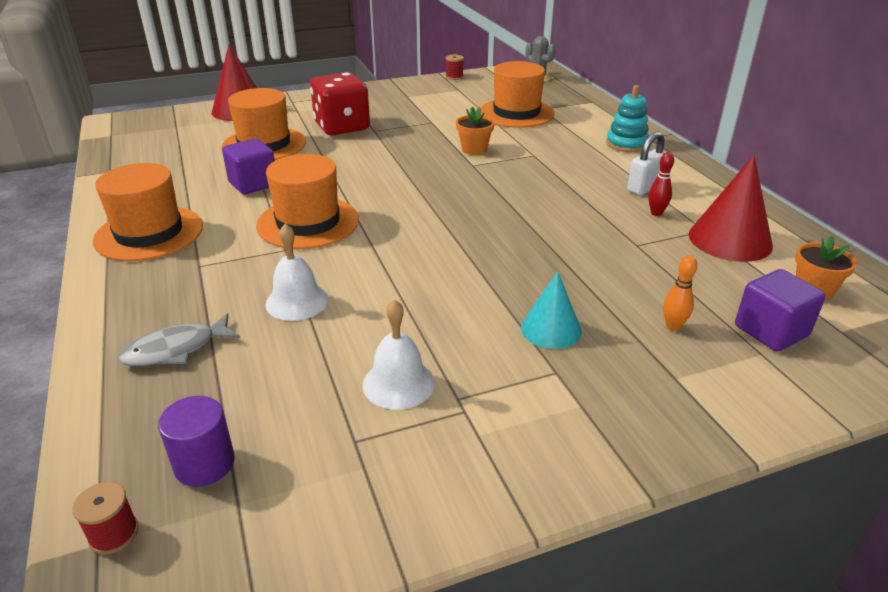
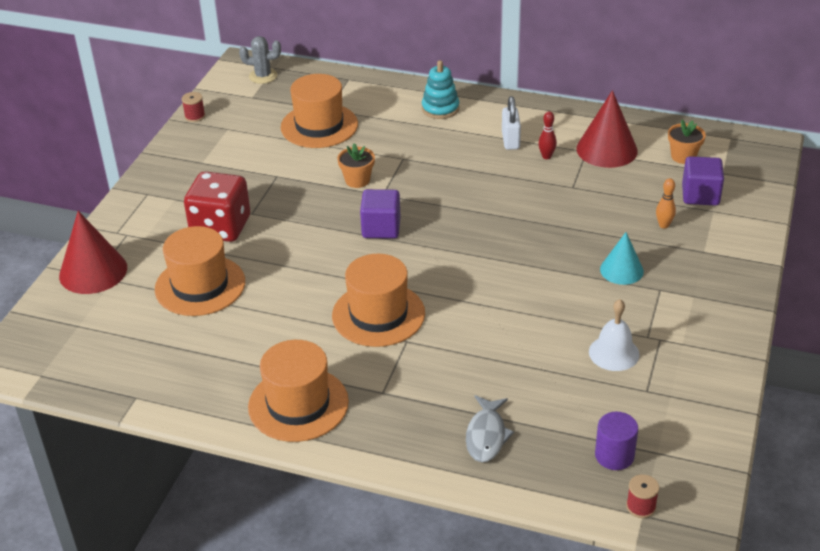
camera: 50 degrees left, 5 degrees up
purple cube [222,138,275,194] -> purple cube moved to [360,189,401,239]
white bell [265,224,329,321] -> none

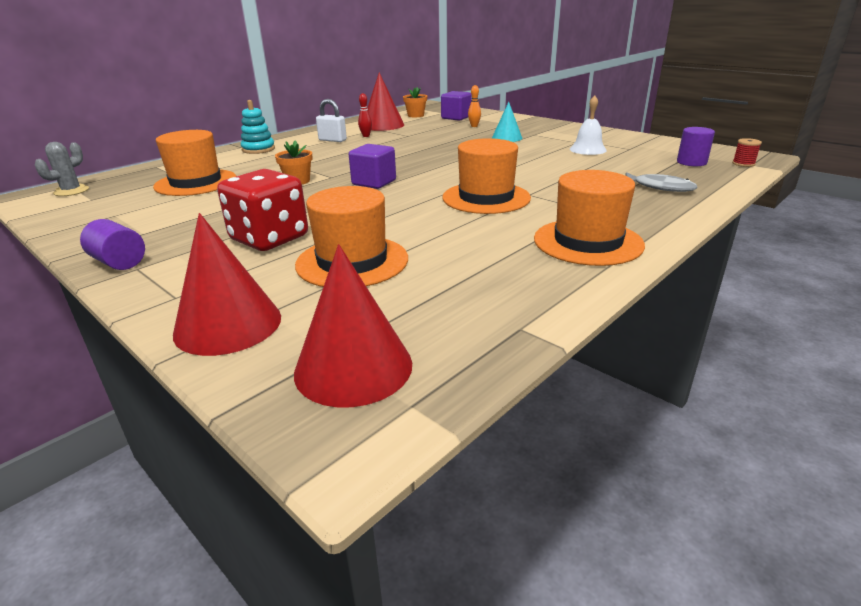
camera: 65 degrees left, 10 degrees down
red spool [182,92,205,122] -> none
none -> purple cylinder [80,219,145,270]
none -> red cone [294,244,412,408]

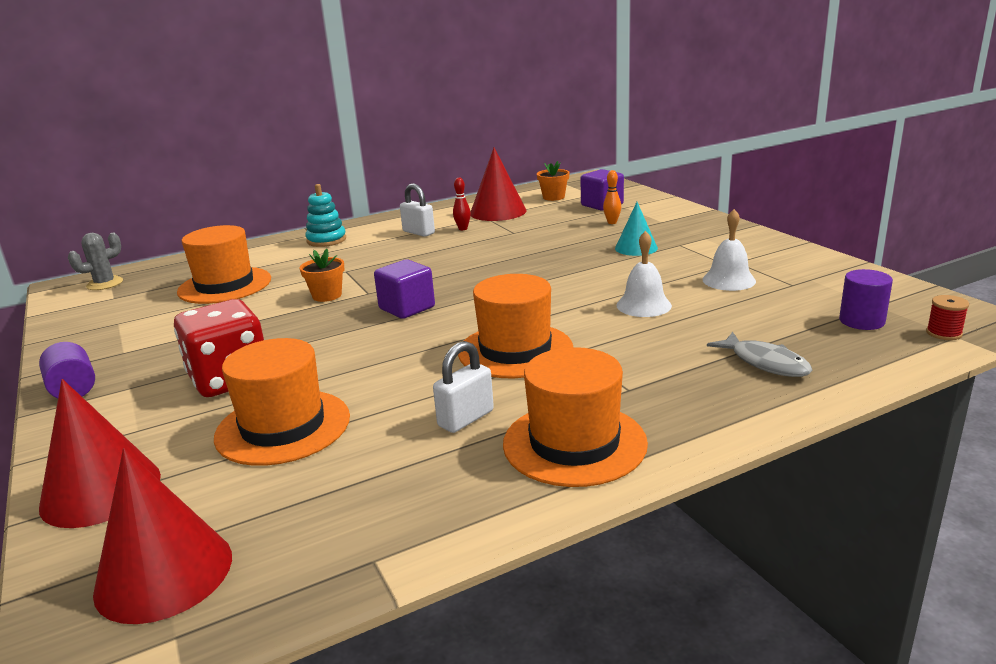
camera: 20 degrees right, 5 degrees down
none -> white padlock [433,341,494,433]
none -> white bell [617,231,672,317]

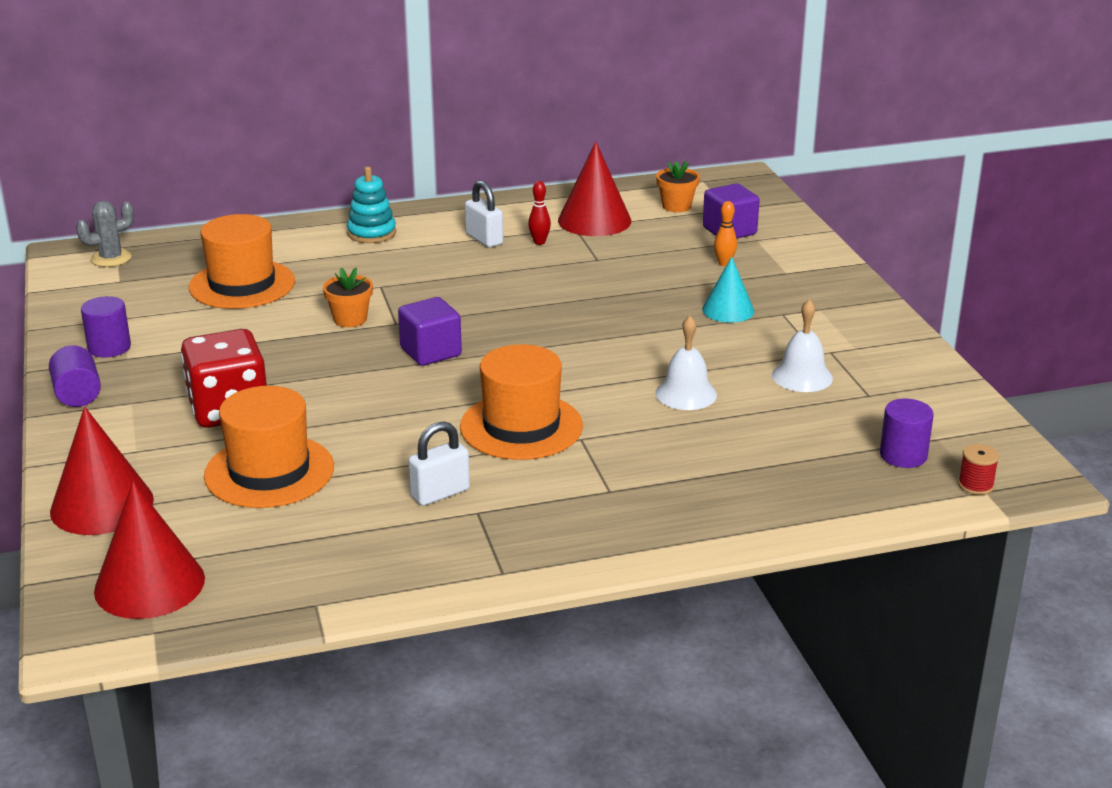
camera: 10 degrees right, 5 degrees up
orange hat [503,347,648,487] -> none
grey fish [707,332,812,377] -> none
none -> purple cylinder [81,296,131,357]

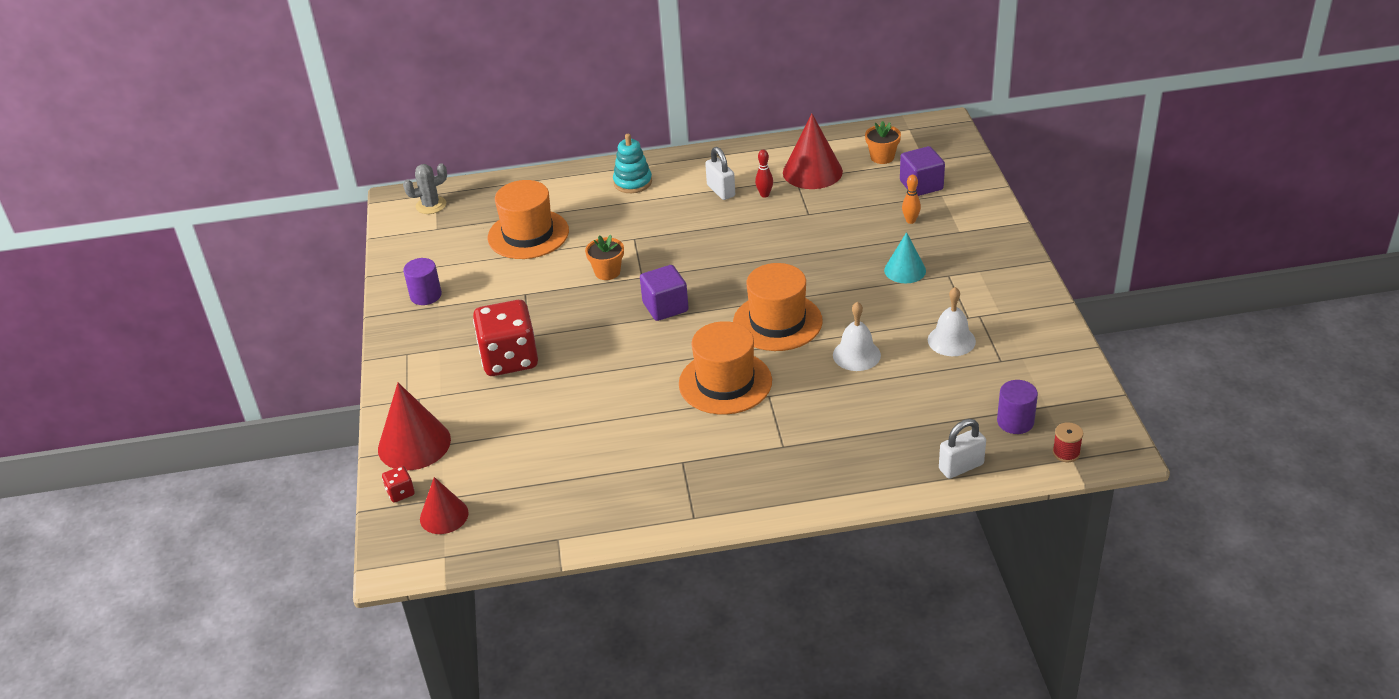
camera: 10 degrees right, 10 degrees up
purple cylinder [49,346,101,407] -> none
red cone [94,481,205,619] -> red cone [420,477,469,534], size x0.63
orange hat [204,386,334,508] -> orange hat moved to [733,263,823,351]
white padlock [409,421,470,506] -> white padlock moved to [939,419,986,479]
none -> red dice [382,466,415,503]

